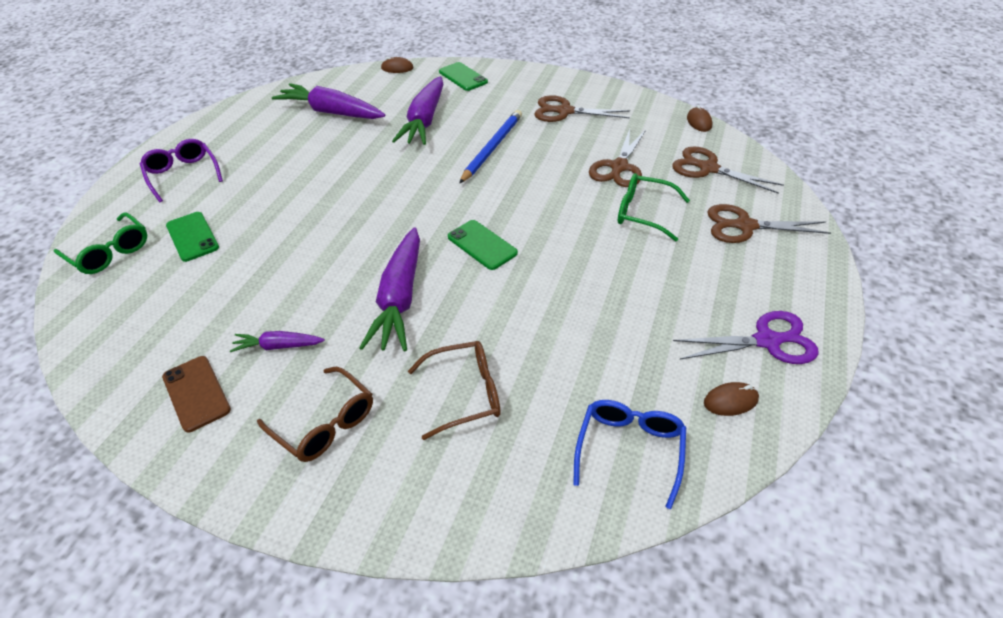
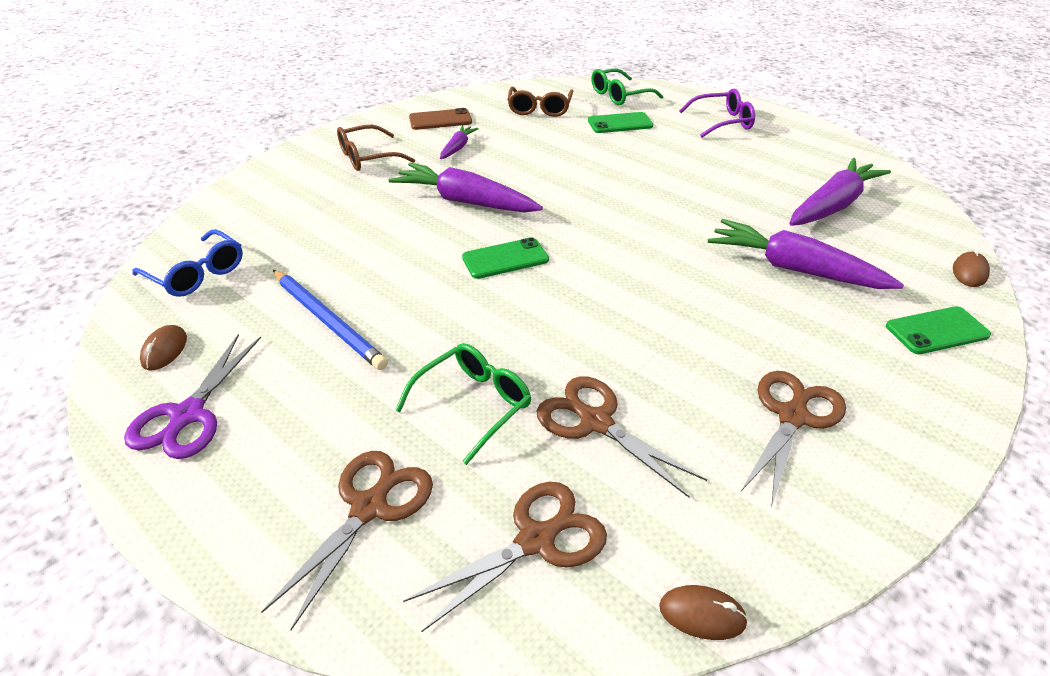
camera: 110 degrees right, 5 degrees down
brown glasses [408,341,500,440] -> brown glasses moved to [507,87,573,117]
blue pencil [459,110,522,184] -> blue pencil moved to [273,270,388,370]

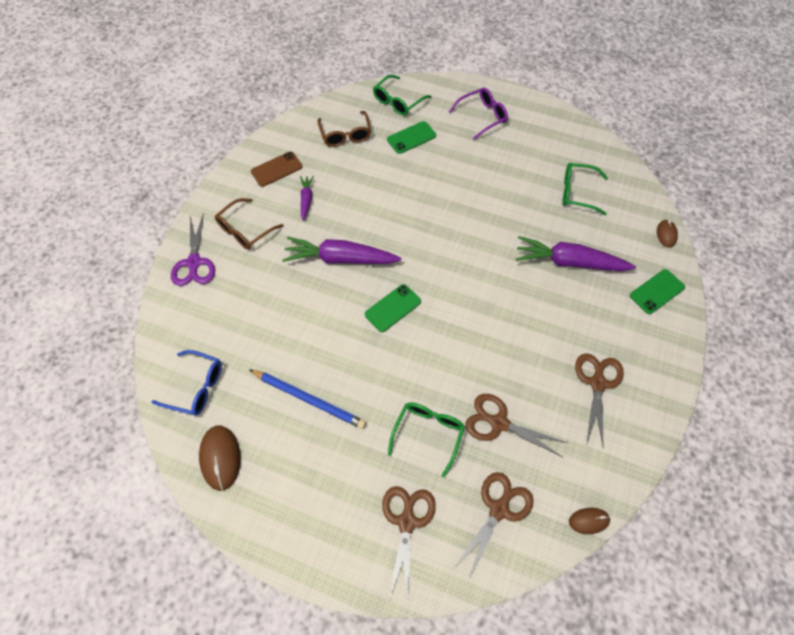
camera: 20 degrees left, 20 degrees up
purple scissors [124,334,261,459] -> purple scissors moved to [171,213,215,286]
brown mouse [140,325,187,370] -> brown mouse [199,426,241,491], size x1.68
purple carrot [789,158,891,226] -> green glasses [563,163,608,215]

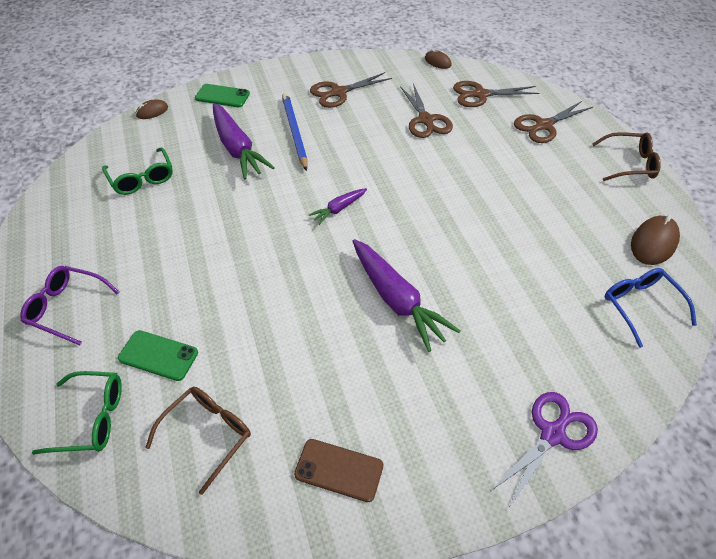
camera: 130 degrees left, 10 degrees down
brown glasses [215,198,284,250] -> brown glasses moved to [592,132,661,181]
blue pencil [250,370,366,429] -> blue pencil moved to [282,93,308,171]
purple carrot [300,176,314,221] -> purple carrot moved to [309,188,367,225]
green phone [365,284,421,332] -> none
green glasses [388,402,465,478] -> none

